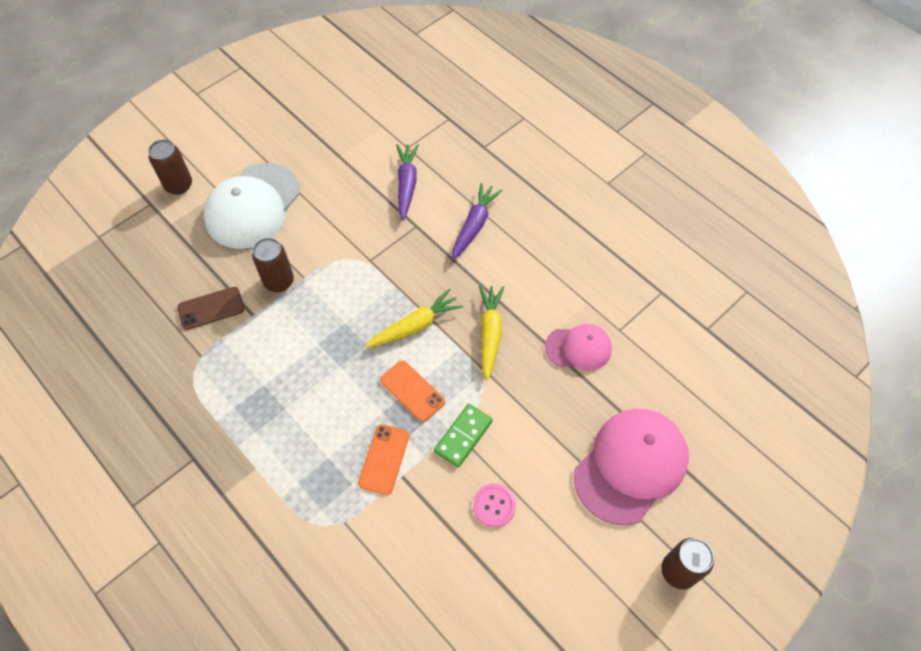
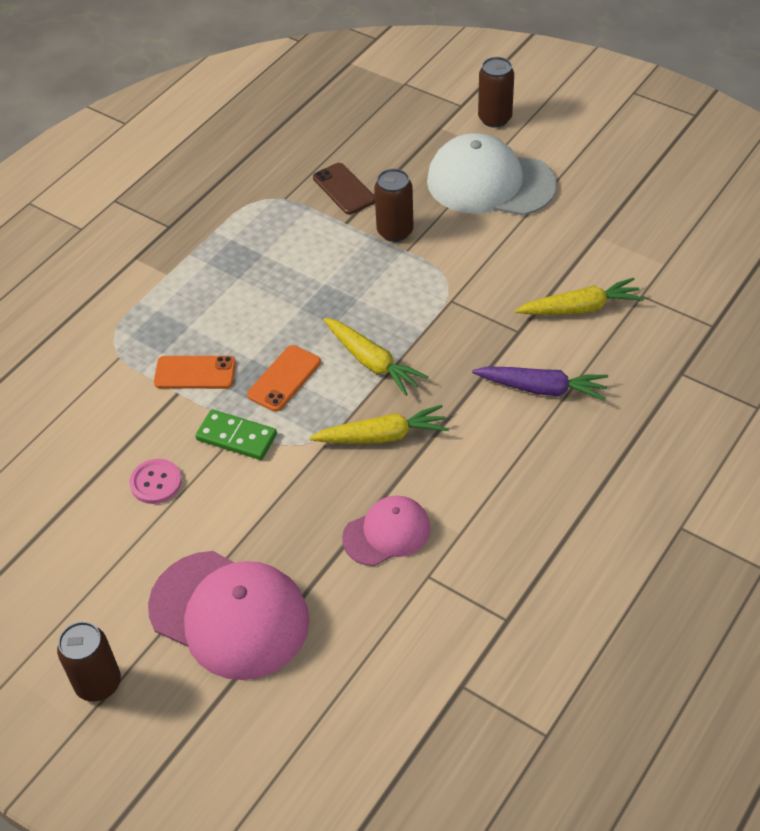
camera: 80 degrees right, 10 degrees down
purple carrot [396,144,419,221] -> yellow carrot [515,278,644,315]
pink cap [545,324,612,371] -> pink cap turned 105 degrees counterclockwise [342,496,430,566]

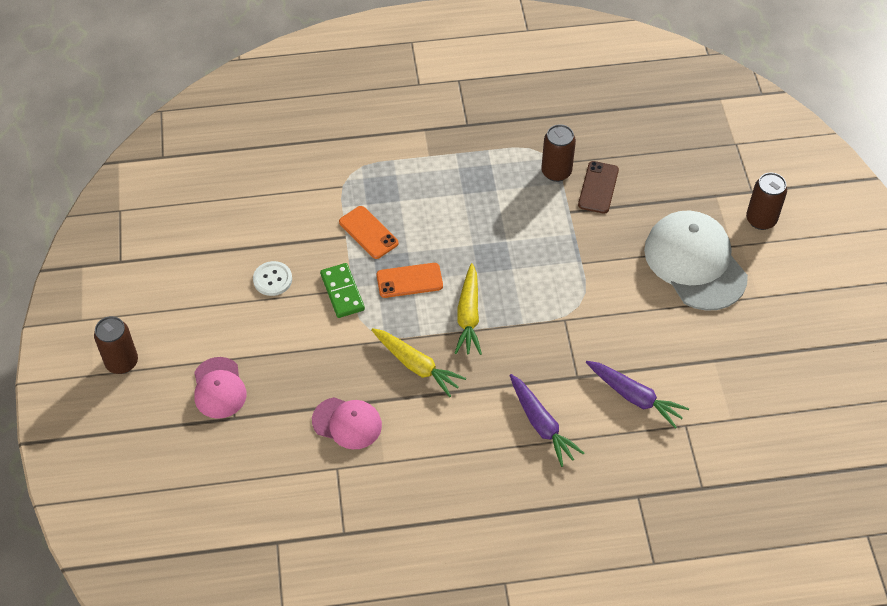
camera: 45 degrees right, 5 degrees up
pink button [130,459,182,504] -> white button [253,261,292,296]
pink cap [148,551,309,680] -> pink cap [194,357,246,419], size x0.56
brown can [374,169,414,242] -> brown can moved to [541,124,576,182]
yellow carrot [515,278,644,315] -> purple carrot [586,361,689,429]

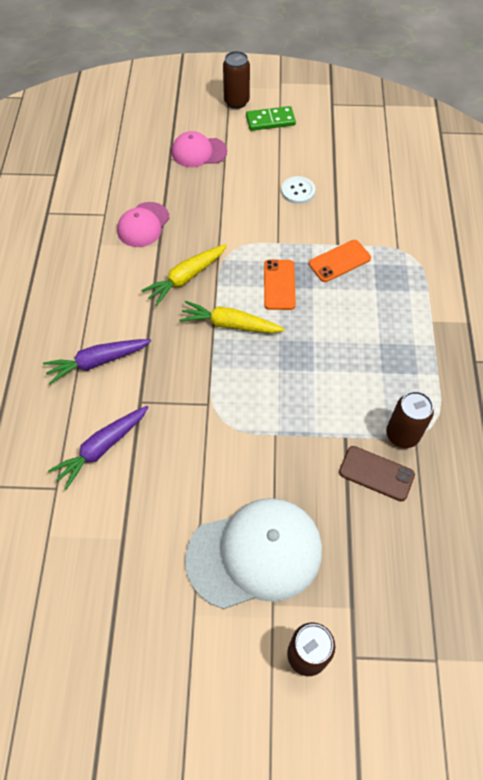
camera: 100 degrees right, 5 degrees up
green domino [320,263,365,318] -> green domino moved to [246,106,296,131]

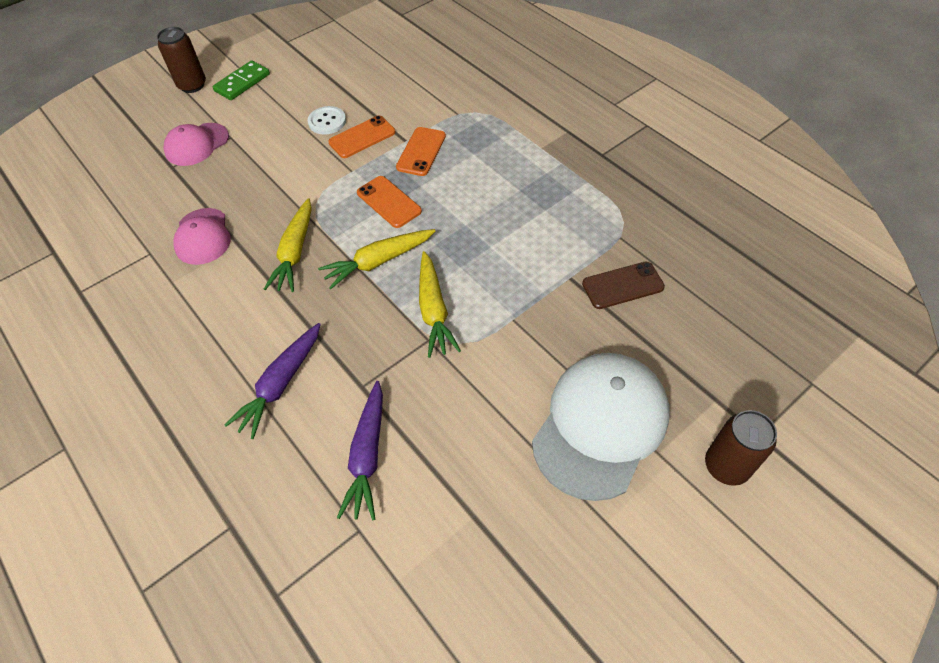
camera: 40 degrees left, 5 degrees down
brown can [386,391,434,448] -> none
none -> orange phone [328,116,395,158]
none -> yellow carrot [419,251,461,358]

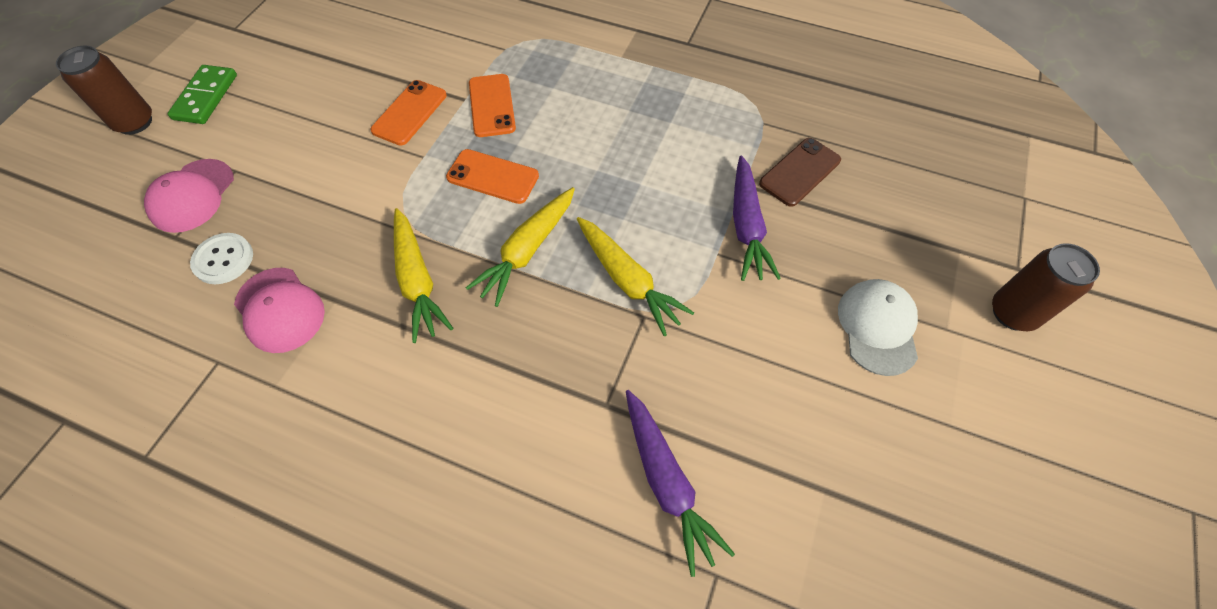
camera: 30 degrees left, 5 degrees up
purple carrot [225,323,321,439] -> purple carrot moved to [733,155,781,281]
white button [308,106,346,135] -> white button moved to [190,233,253,284]
white cap [532,353,669,501] -> white cap [838,279,918,376], size x0.56

